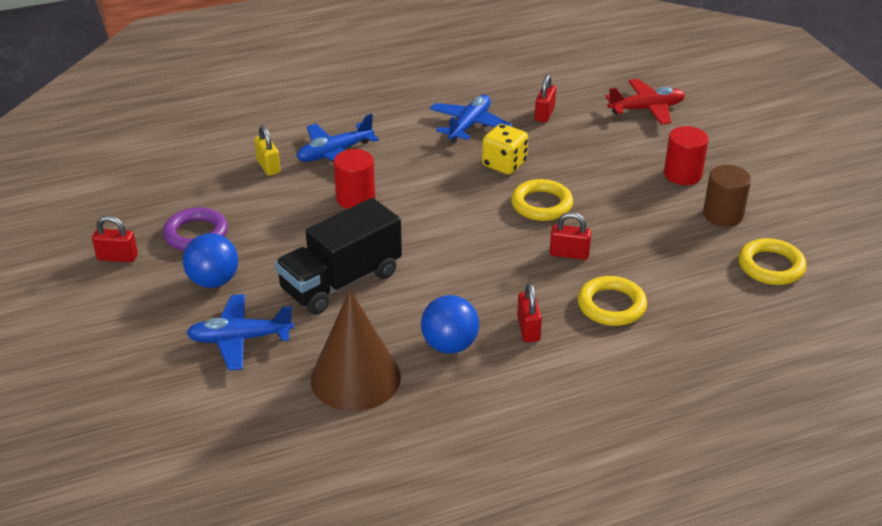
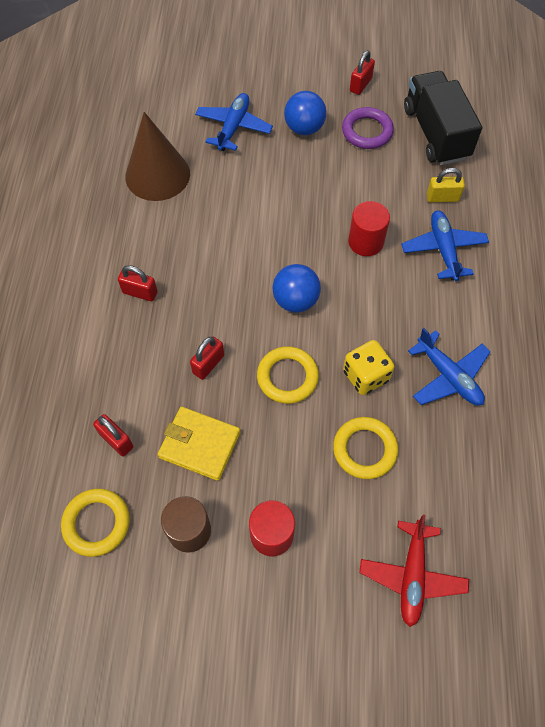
camera: 115 degrees right, 25 degrees up
black truck [275,198,402,315] -> black truck moved to [404,71,482,165]
blue ball [421,295,479,354] -> blue ball moved to [272,264,321,313]
red padlock [535,74,556,123] -> red padlock moved to [93,414,133,456]
yellow ring [578,276,647,326] -> yellow ring moved to [333,417,398,479]
none -> yellow wallet [158,407,240,481]

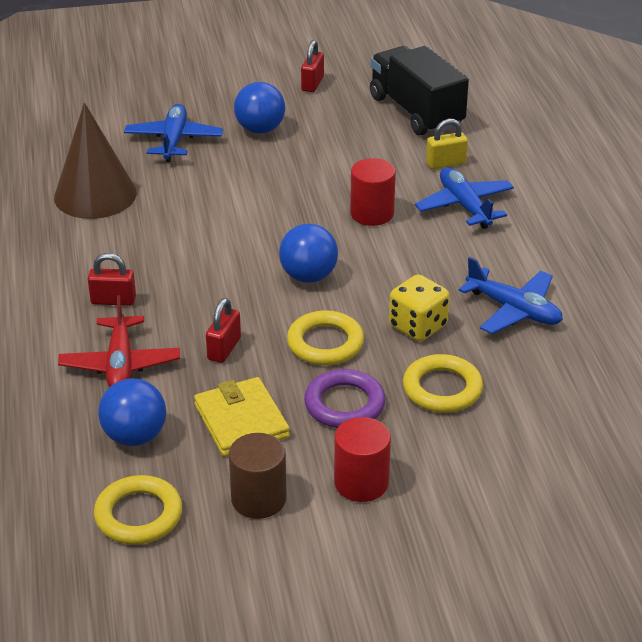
camera: 15 degrees left, 25 degrees down
red padlock [93,414,133,456] -> blue ball [98,379,166,446]
yellow wallet [158,407,240,481] -> yellow wallet turned 60 degrees clockwise [194,377,290,457]
purple ring [342,107,394,149] -> purple ring moved to [304,369,385,428]
red plane [359,515,469,627] -> red plane moved to [58,295,180,387]

